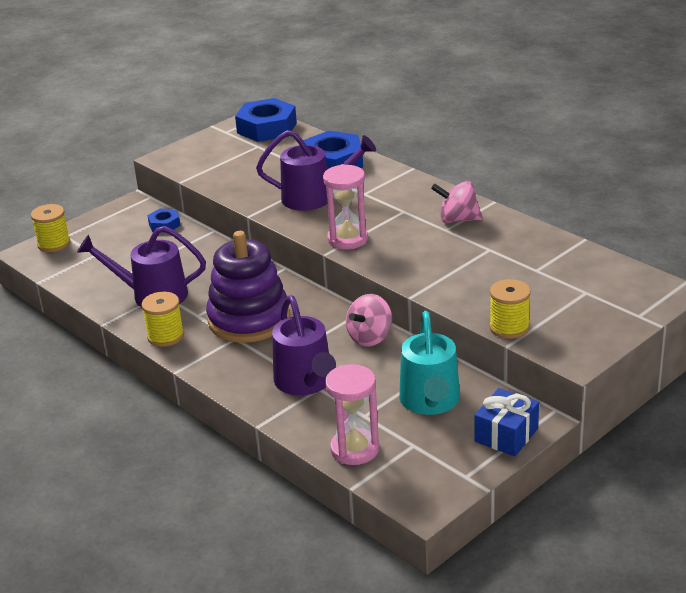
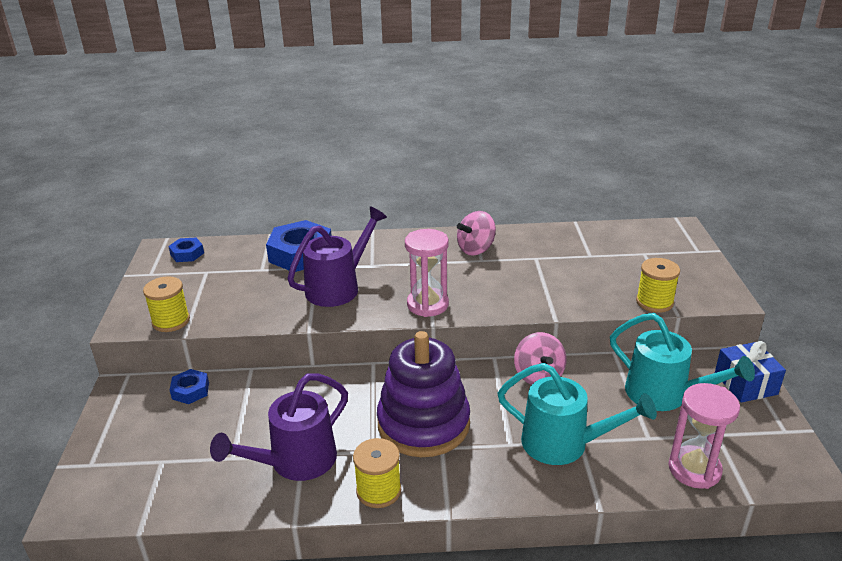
camera: 50 degrees left, 0 degrees up
yellow spool [31,204,71,252] -> yellow spool moved to [143,276,190,332]
blue nut [235,98,297,142] -> blue nut [168,238,204,262], size x0.50
purple watering can [272,295,336,396] -> turquoise watering can [497,363,657,465]

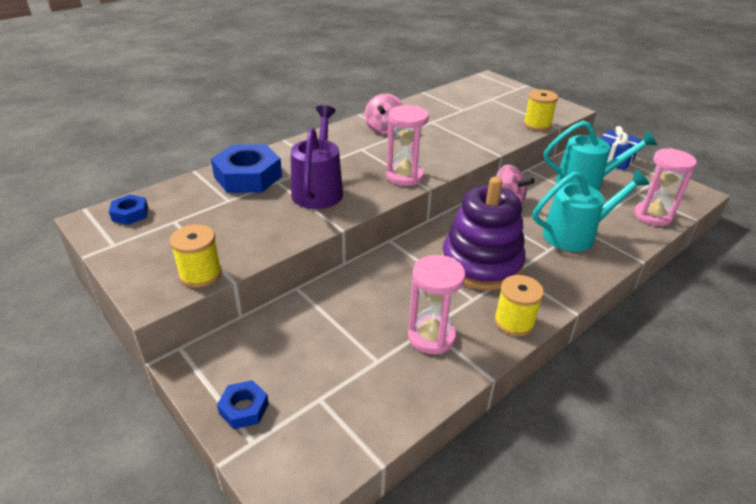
camera: 40 degrees left, 5 degrees up
blue nut [170,369,209,404] -> blue nut moved to [217,380,269,429]
purple watering can [210,373,348,481] -> pink hourglass [408,255,466,354]

